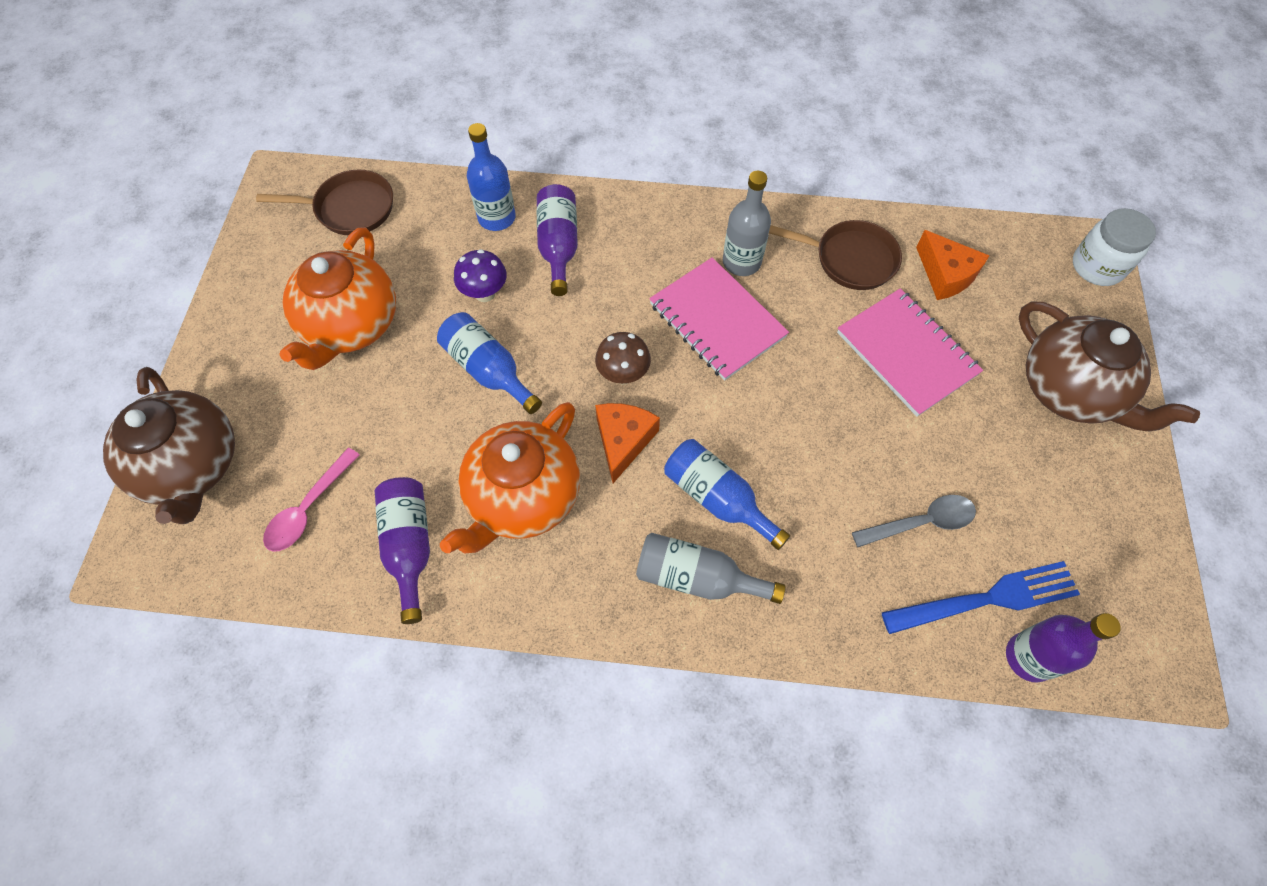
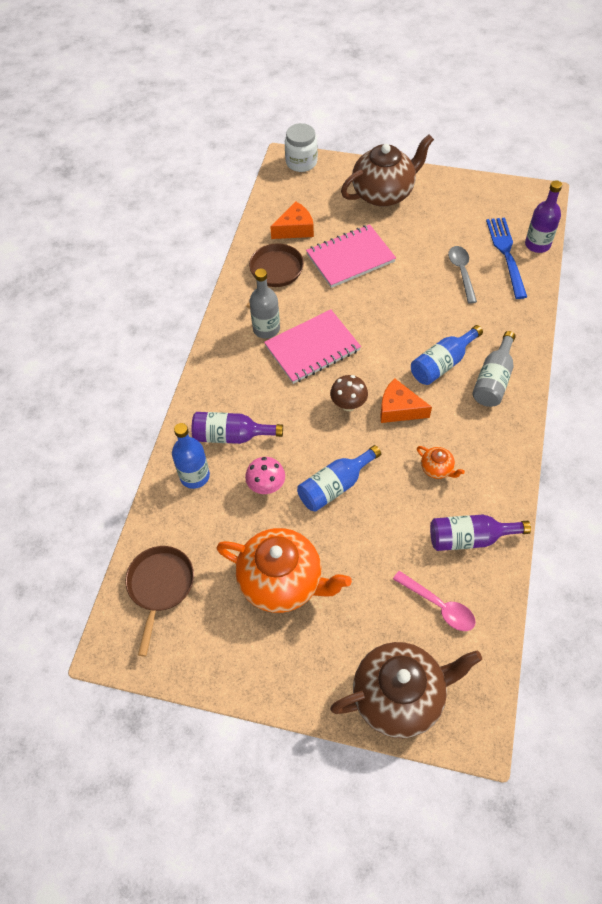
camera: 80 degrees left, 5 degrees down
orange teapot [440,402,580,554] -> orange teapot [417,446,465,479], size x0.43
purple mushroom [454,249,507,302] -> pink mushroom [245,457,285,494]

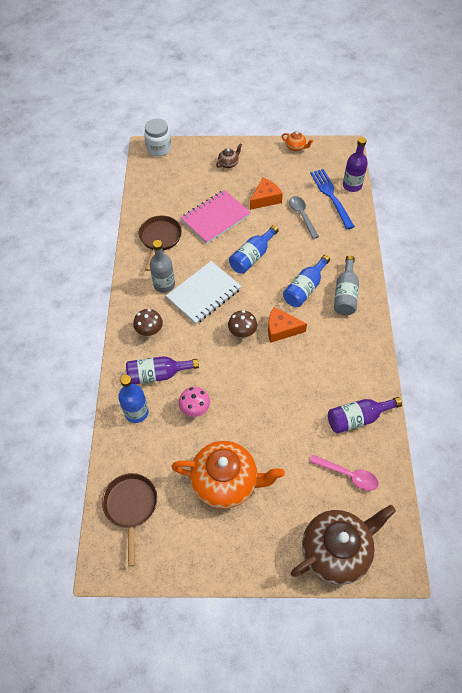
camera: 15 degrees left, 0 degrees up
pink notebook [264,309,361,384] -> white notebook [166,261,241,324]
orange cheese [270,201,314,239] -> orange cheese moved to [250,178,283,210]
blue bottle [297,445,381,512] -> blue bottle moved to [229,225,279,274]
brown teapot [341,135,434,207] -> brown teapot [216,143,242,168], size x0.43
orange teapot [417,446,465,479] -> orange teapot moved to [282,132,313,151]
none -> brown mushroom [133,309,163,337]

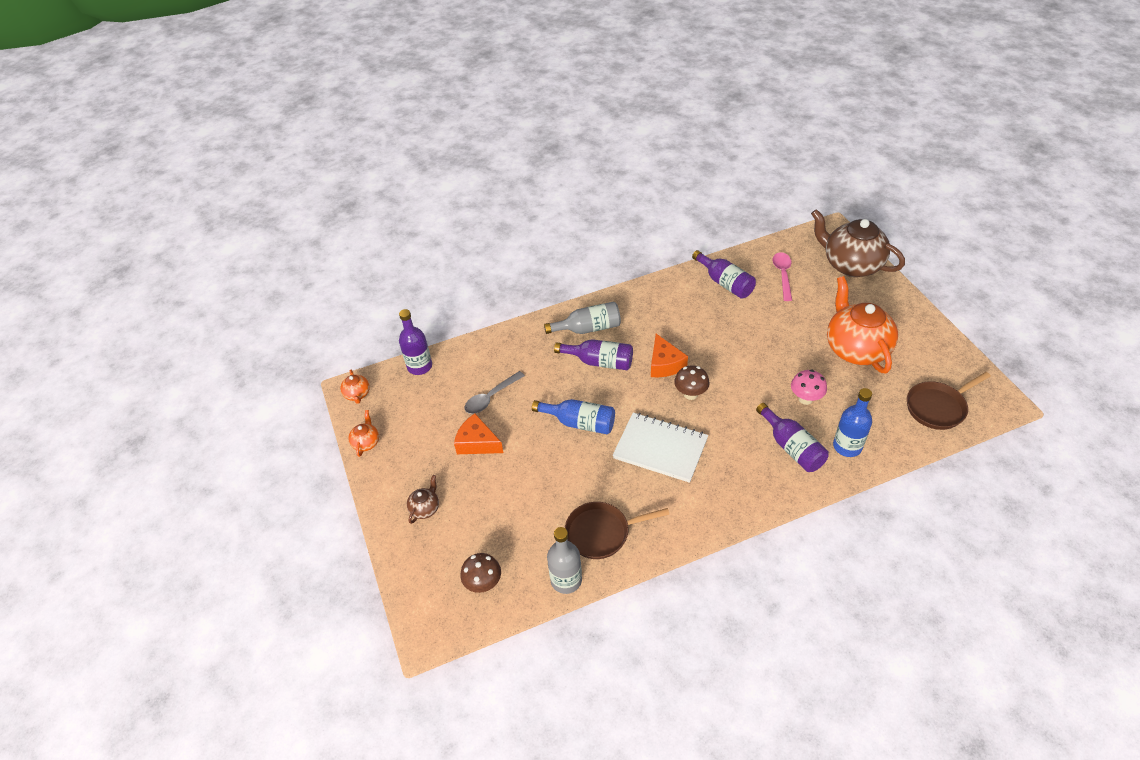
camera: 110 degrees left, 10 degrees down
brown mushroom [133,309,163,337] -> brown mushroom moved to [460,553,501,593]
white jar [144,119,172,156] -> none
grey bottle [150,240,175,293] -> grey bottle moved to [547,527,582,594]
pink notebook [180,190,251,244] -> none
brown teapot [216,143,242,168] -> brown teapot turned 90 degrees clockwise [407,475,439,524]
blue bottle [283,255,330,307] -> purple bottle [554,339,633,370]
blue fork [310,169,355,230] -> none
none -> orange teapot [340,370,370,404]

